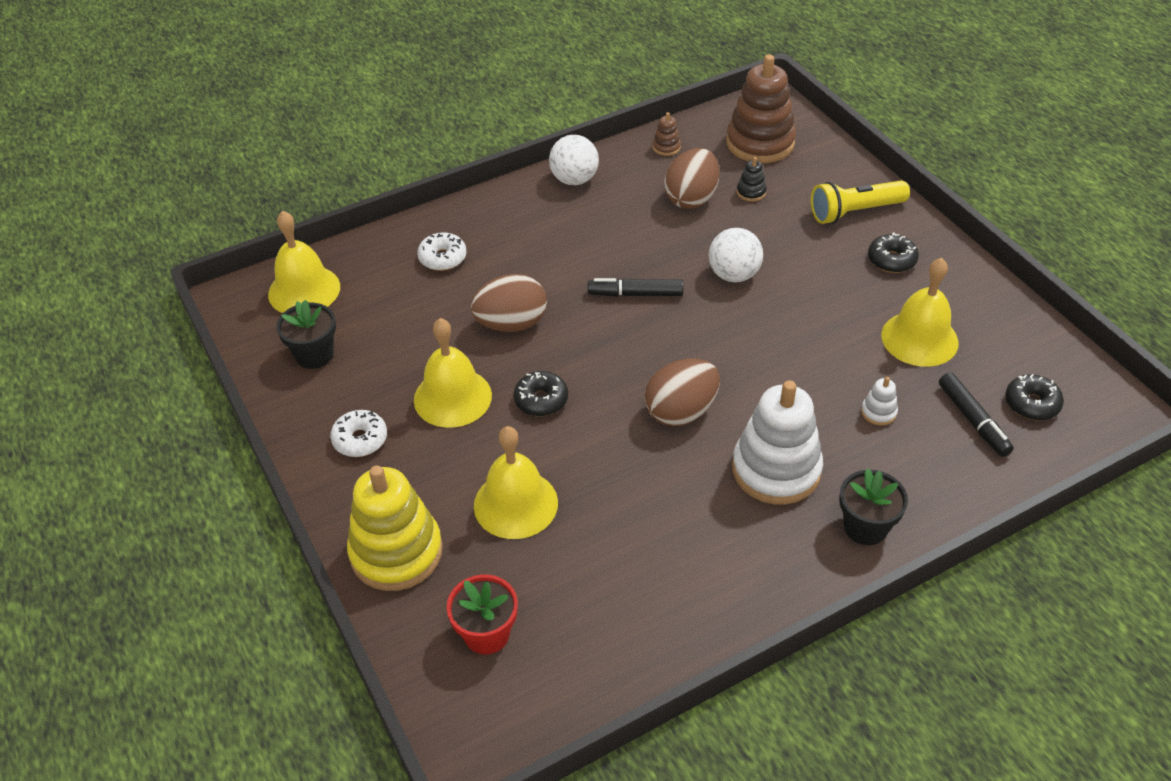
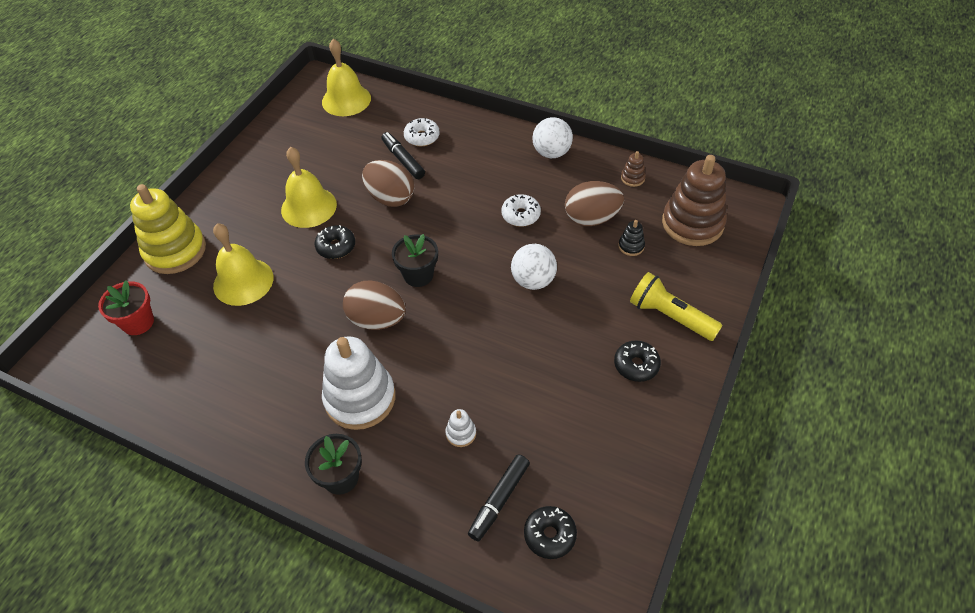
camera: 55 degrees right, 5 degrees up
black flower pot [276,300,336,369] -> black flower pot moved to [392,234,438,287]
white donut [330,410,387,457] -> white donut moved to [501,194,541,227]
black marker [588,278,684,297] -> black marker moved to [381,132,425,179]
yellow bell [881,258,959,367] -> none

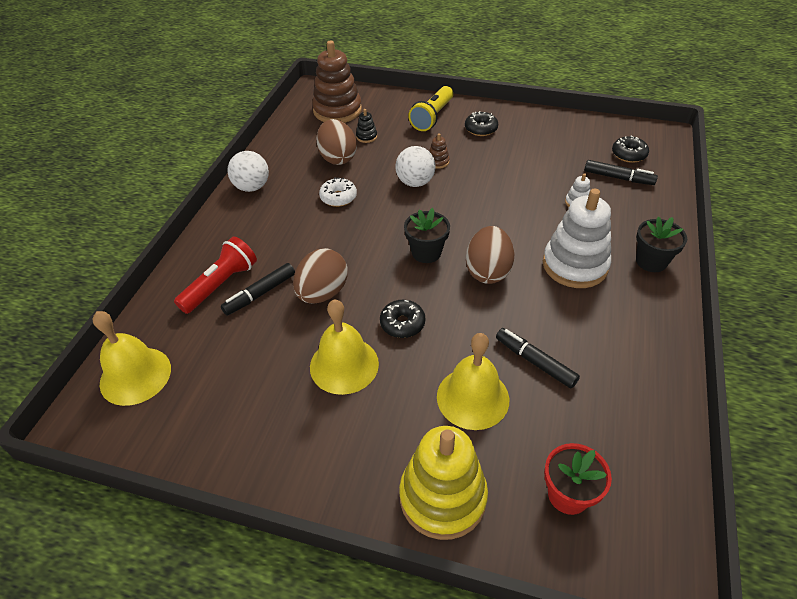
camera: 100 degrees left, 5 degrees down
white donut [404,118,440,146] -> red flashlight [174,236,257,314]
brown stacking toy [621,151,646,187] -> brown stacking toy moved to [429,133,450,169]
none -> black marker [496,328,580,389]

